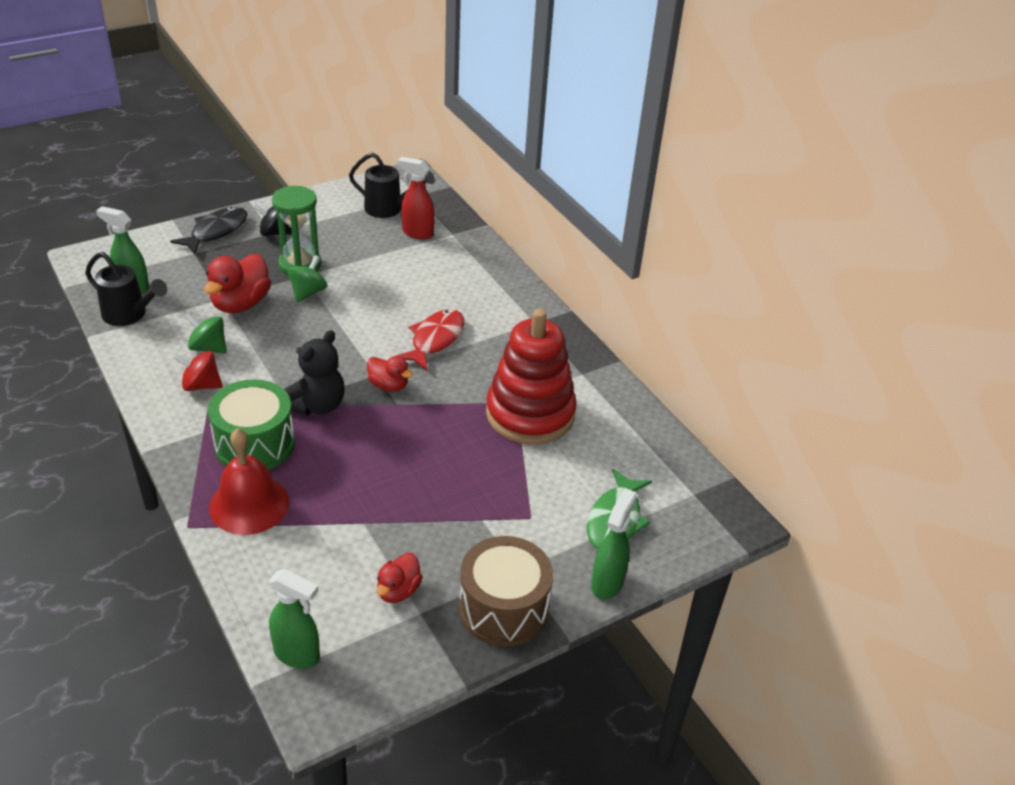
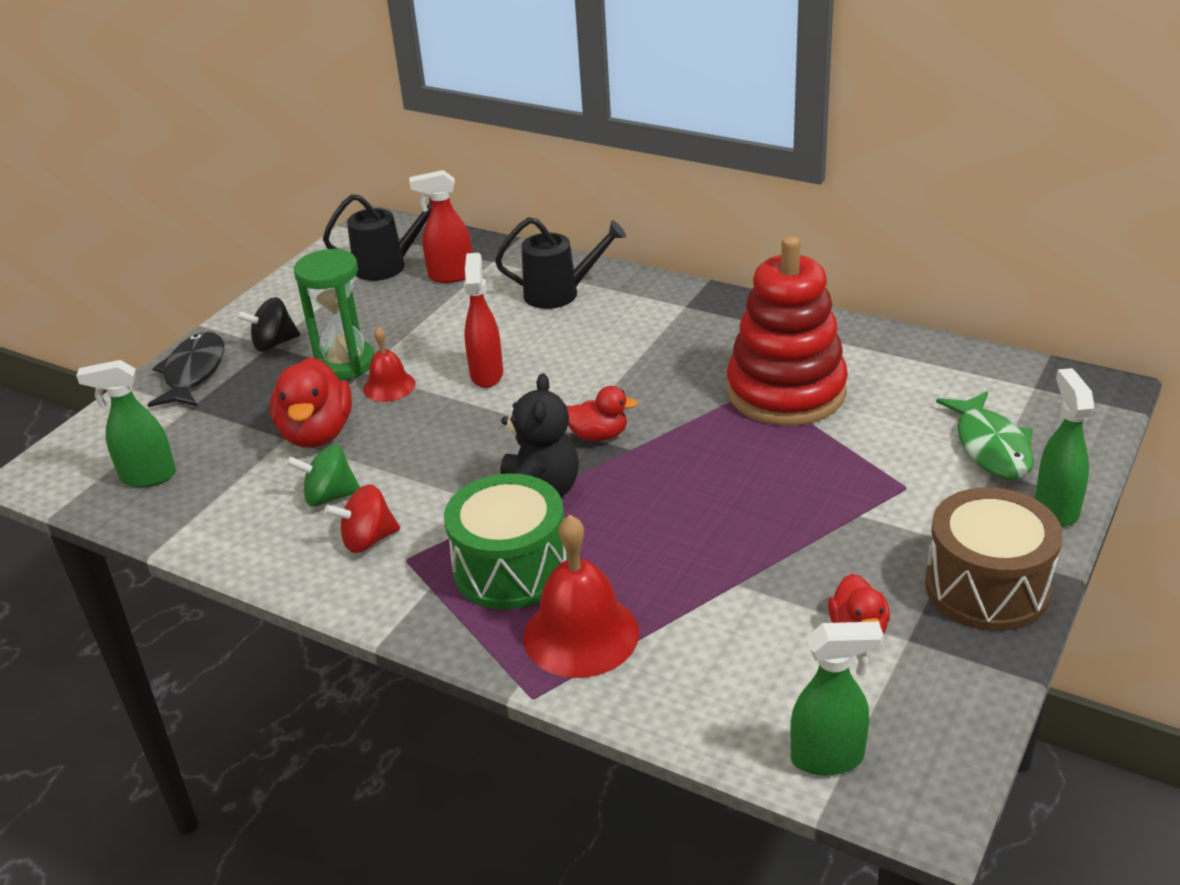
camera: 25 degrees left, 5 degrees down
black watering can [85,252,167,326] -> black watering can moved to [495,217,626,309]
green spinning top [288,255,327,302] -> red bell [363,326,416,402]
red fish [396,309,464,370] -> none
none -> red spray bottle [464,253,503,388]

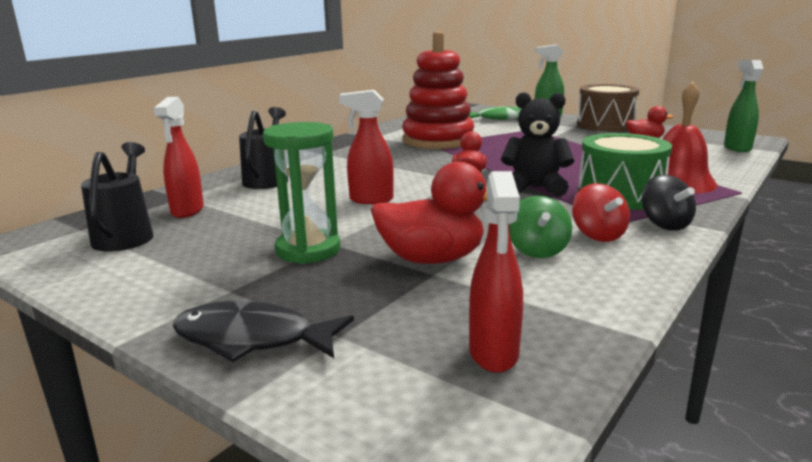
camera: 85 degrees left, 15 degrees down
green spray bottle [76,360,176,487] -> red spray bottle [469,171,523,373]
black spinning top [236,297,300,352] -> black spinning top moved to [642,175,696,231]
red bell [363,326,416,402] -> none

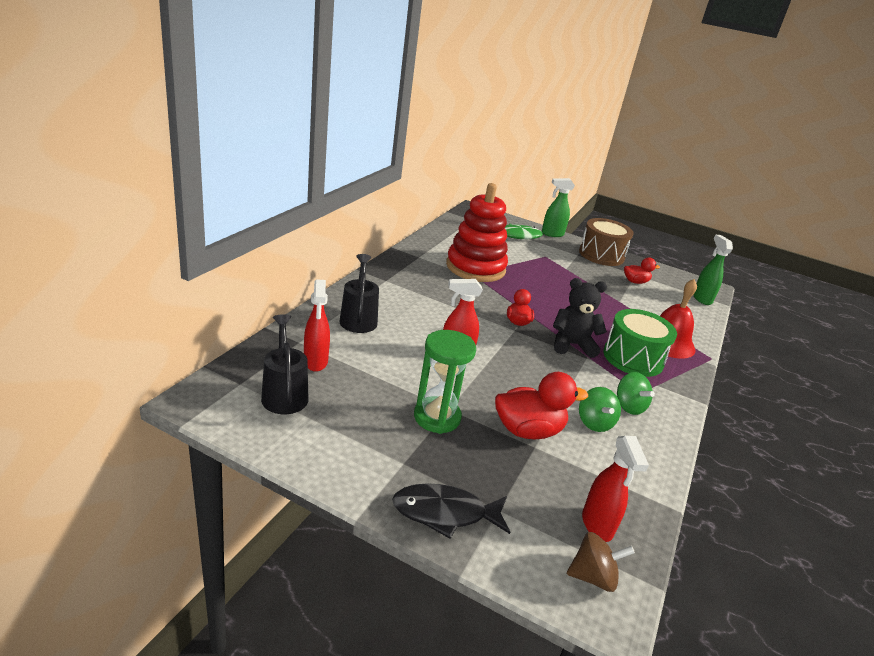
camera: 15 degrees left, 10 degrees up
red spinning top [572,183,630,242] -> green spinning top [617,372,655,415]
black spinning top [642,175,696,231] -> none
none -> brown spinning top [567,532,635,592]

